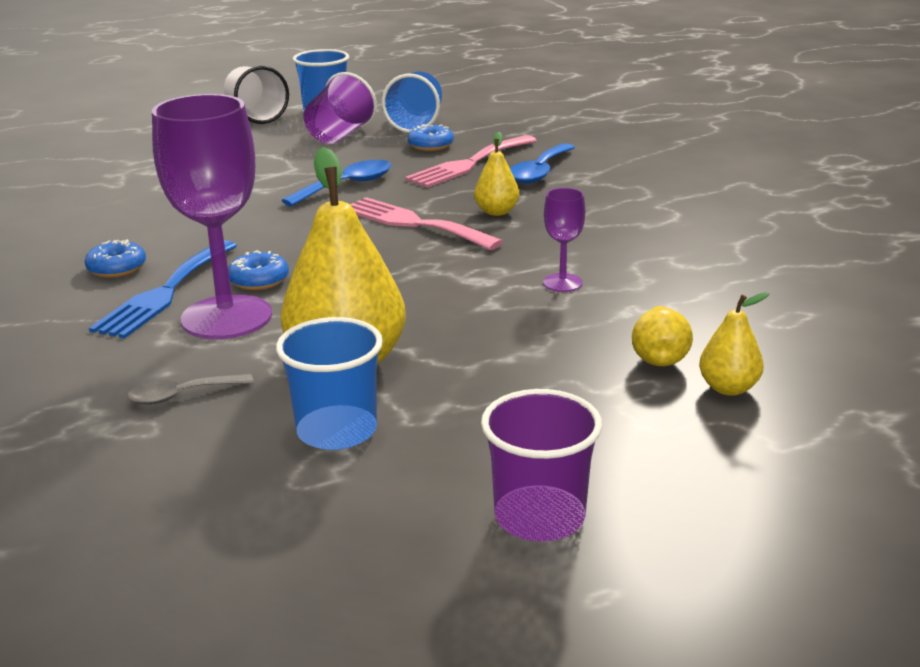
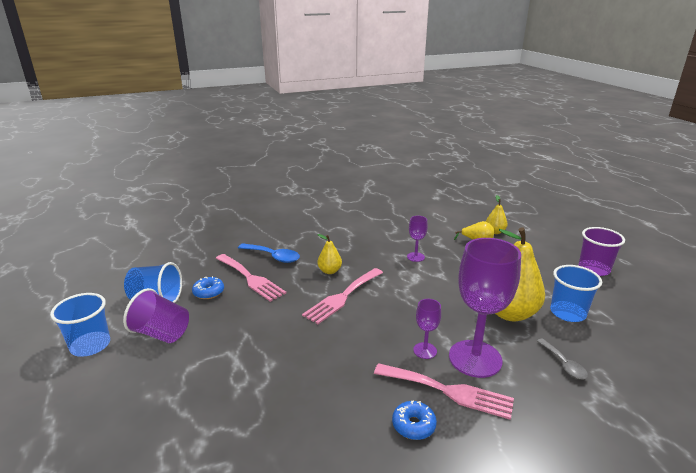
camera: 90 degrees left, 0 degrees up
blue fork [89,240,237,338] -> pink fork [374,363,514,420]
white cup [224,66,289,124] -> none
blue donut [228,250,289,290] -> purple goblet [413,299,441,359]
blue spoon [282,160,392,206] -> none

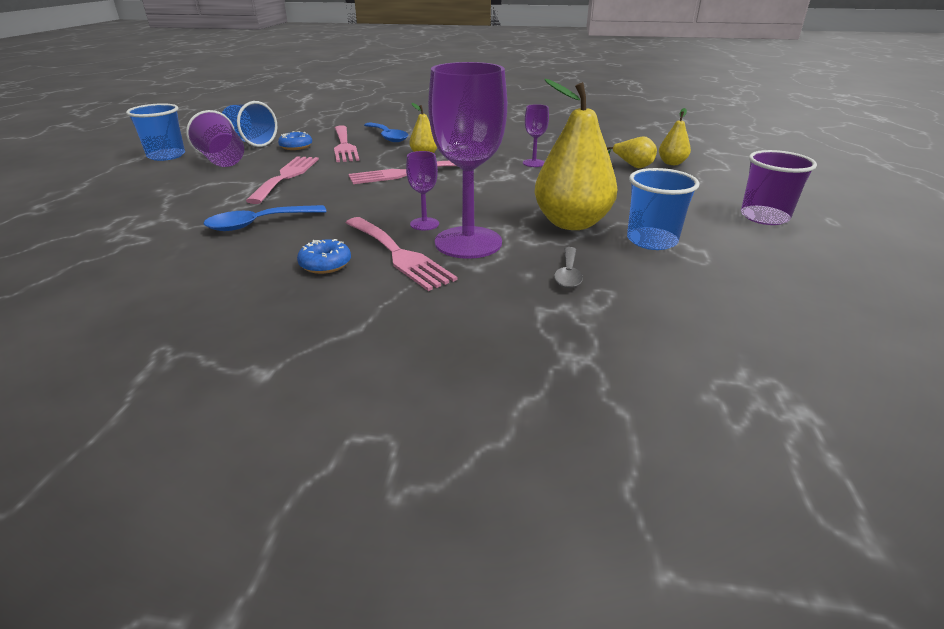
camera: 30 degrees right, 5 degrees up
none -> blue spoon [203,205,327,231]
none -> pink fork [246,157,319,204]

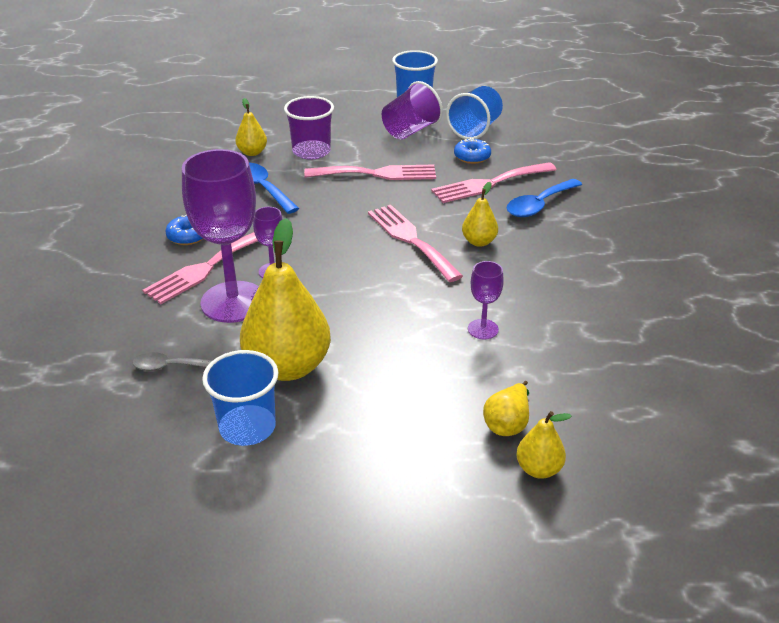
camera: 80 degrees right, 5 degrees up
purple cup [741,150,817,225] -> purple cup moved to [284,96,334,160]
none -> yellow pear [235,98,267,156]

